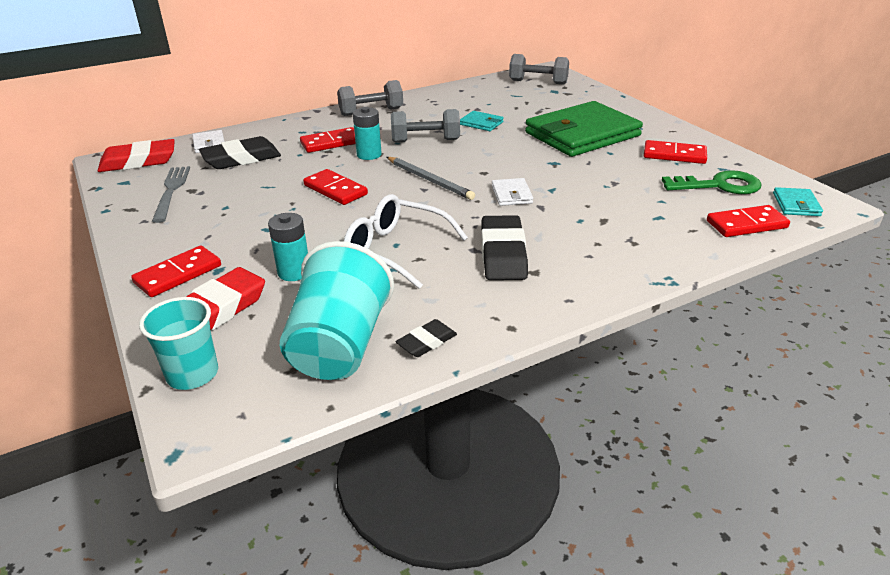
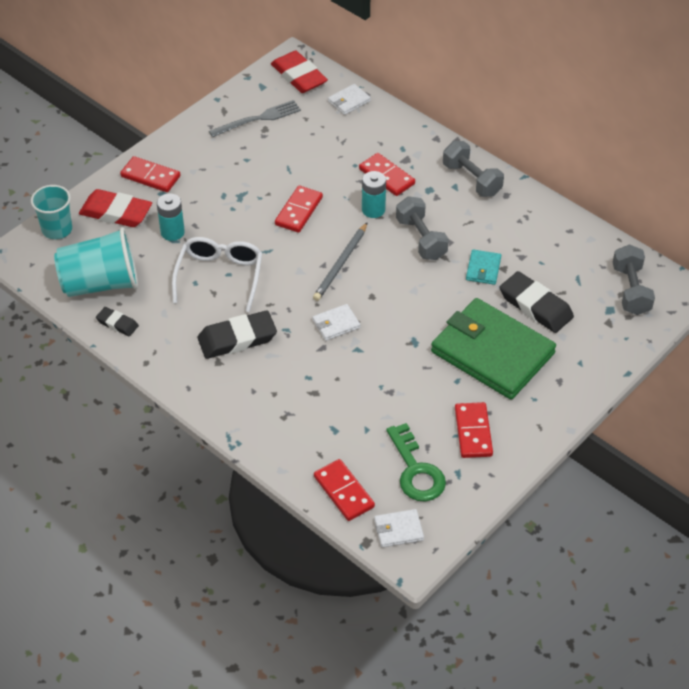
camera: 70 degrees right, 15 degrees up
black eraser [199,136,281,169] -> black eraser moved to [500,271,574,333]
turquoise wallet [773,187,823,216] -> white wallet [374,509,424,548]

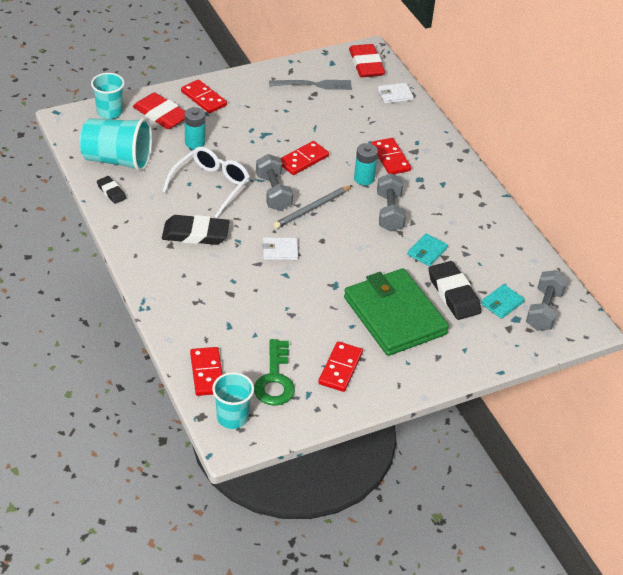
camera: 20 degrees right, 5 degrees down
white wallet [374,509,424,548] -> turquoise cup [212,372,254,429]
grey dumbbell [443,141,504,197] -> grey dumbbell moved to [256,154,293,211]
none -> turquoise wallet [481,284,525,319]

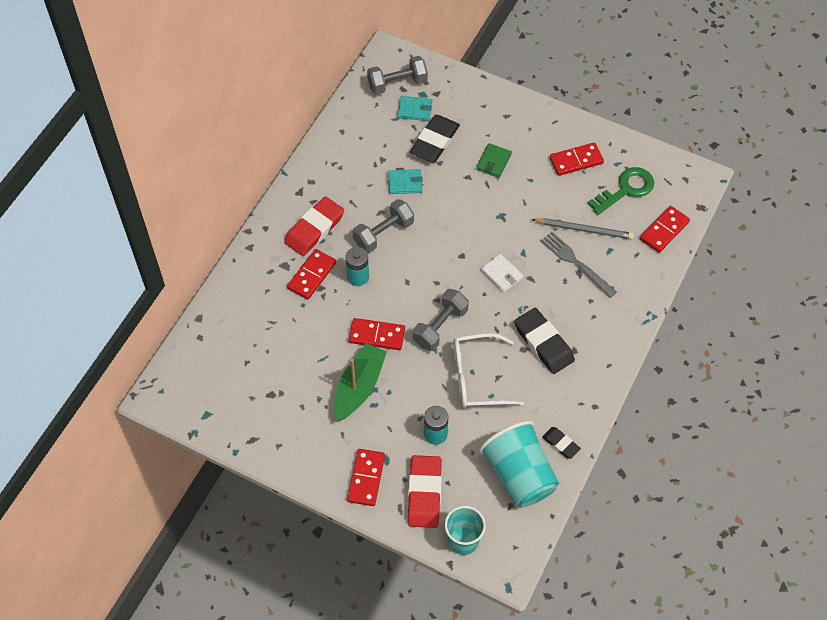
camera: 125 degrees left, 15 degrees up
black eraser [97,176,126,204] -> black eraser turned 60 degrees counterclockwise [542,427,581,459]
turquoise cup [212,372,254,429] -> none
grey fork [269,80,352,90] -> grey fork moved to [541,232,617,298]
grey pencil [273,185,353,229] -> grey pencil moved to [532,218,634,239]
green wallet [344,268,449,356] -> green wallet [476,143,512,178], size x0.40
red eraser [349,44,385,77] -> red eraser moved to [284,196,344,256]
white wallet [378,83,414,104] -> none
none -> green boat [334,343,387,421]

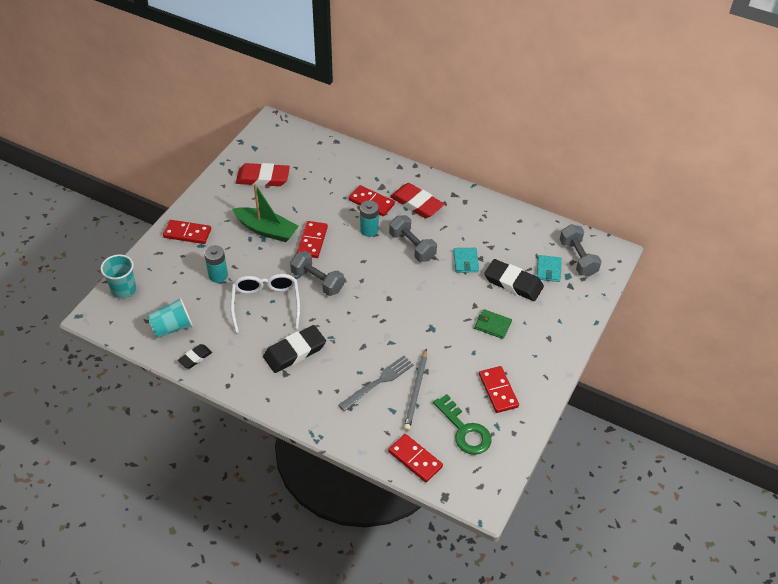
camera: 90 degrees right, 10 degrees down
red eraser [408,455,442,528] -> red eraser moved to [236,163,290,186]
turquoise cup [479,421,559,507] -> turquoise cup [147,297,193,338], size x0.64
white wallet [481,254,523,292] -> none

